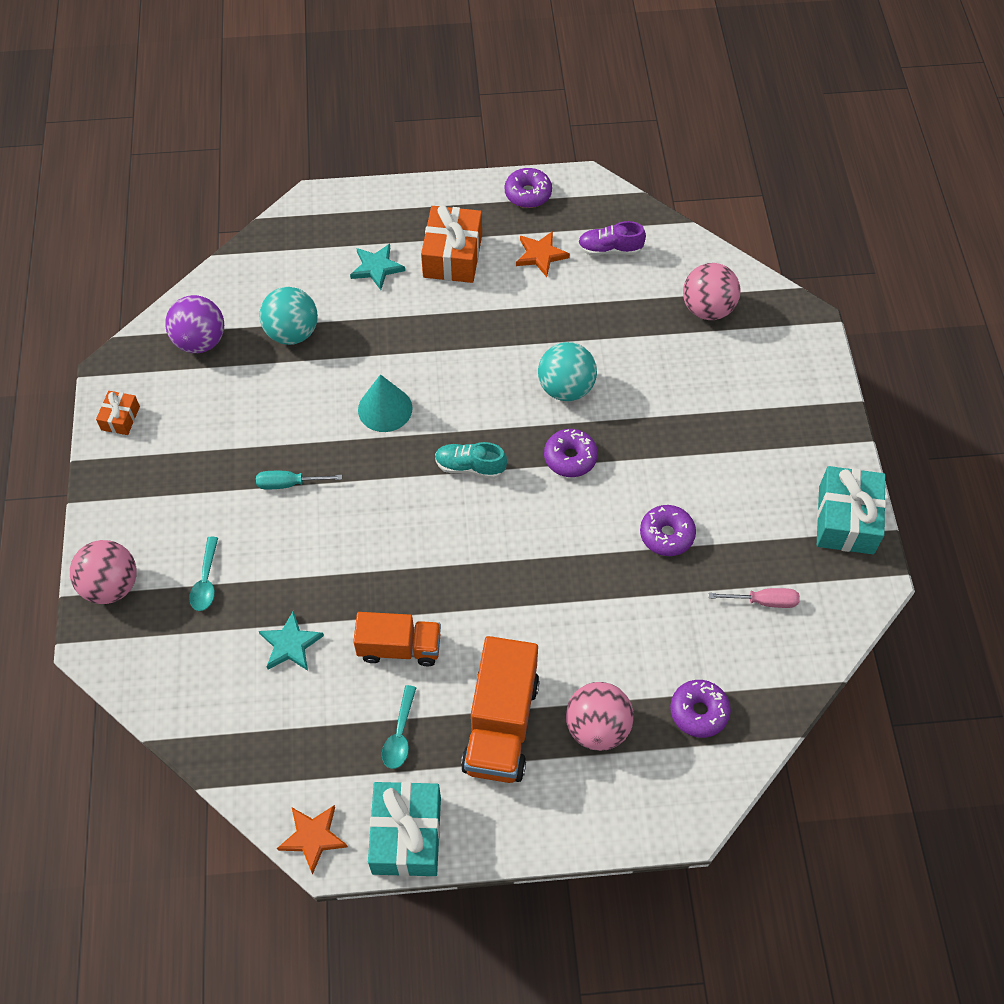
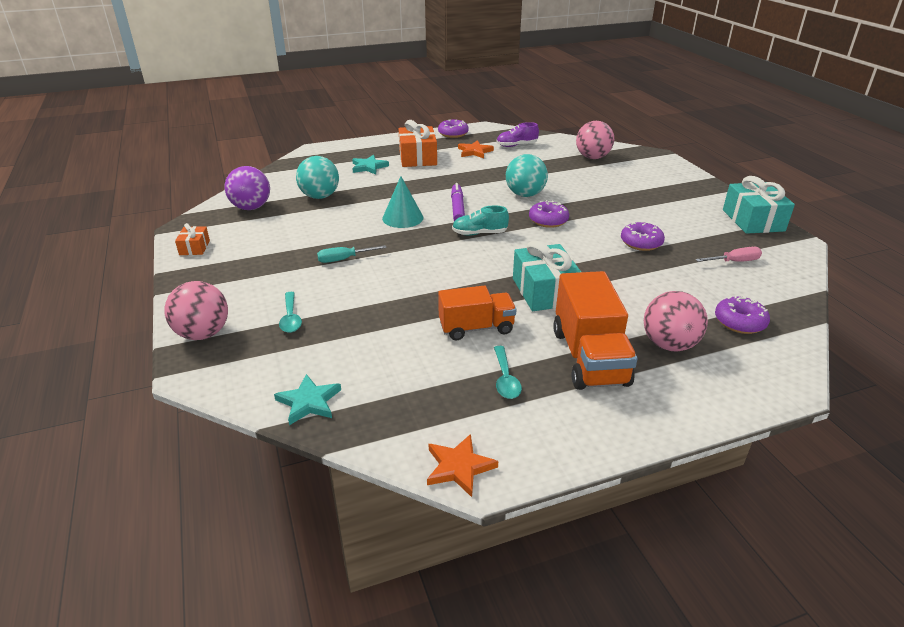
camera: 15 degrees left, 25 degrees down
turquoise star [259,611,324,671] -> turquoise star moved to [274,374,341,425]
turquoise gift [368,782,441,877] -> turquoise gift moved to [513,240,581,311]
none -> purple marker [451,183,465,221]

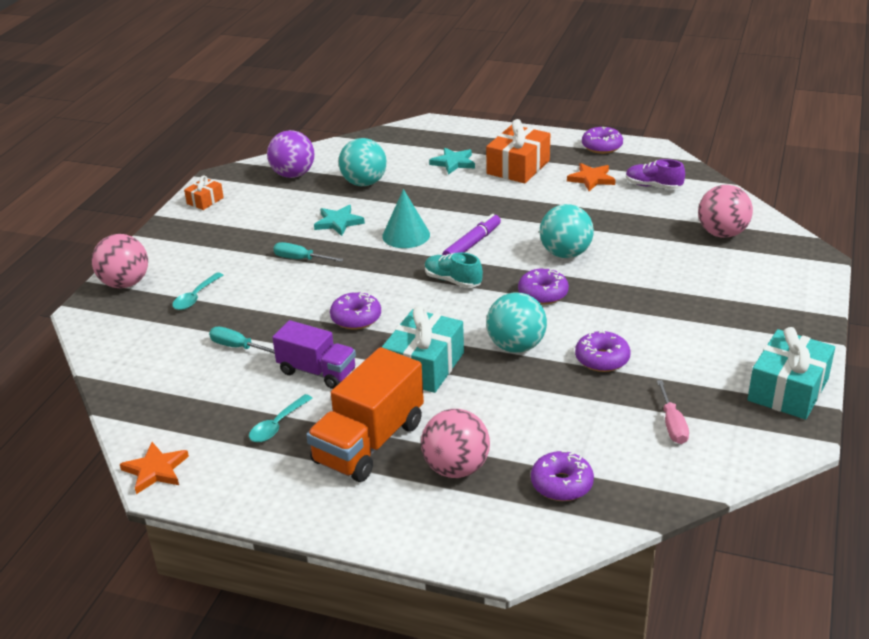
camera: 40 degrees right, 0 degrees up
turquoise star [274,374,341,425] -> turquoise star moved to [314,205,365,236]
orange truck [438,286,517,340] -> purple truck [272,320,356,389]
pink screwdriver [695,247,762,262] -> pink screwdriver turned 60 degrees clockwise [657,380,689,444]
none -> turquoise screwdriver [209,327,275,354]
none -> purple donut [330,291,381,330]
none -> turquoise ball [486,292,547,353]

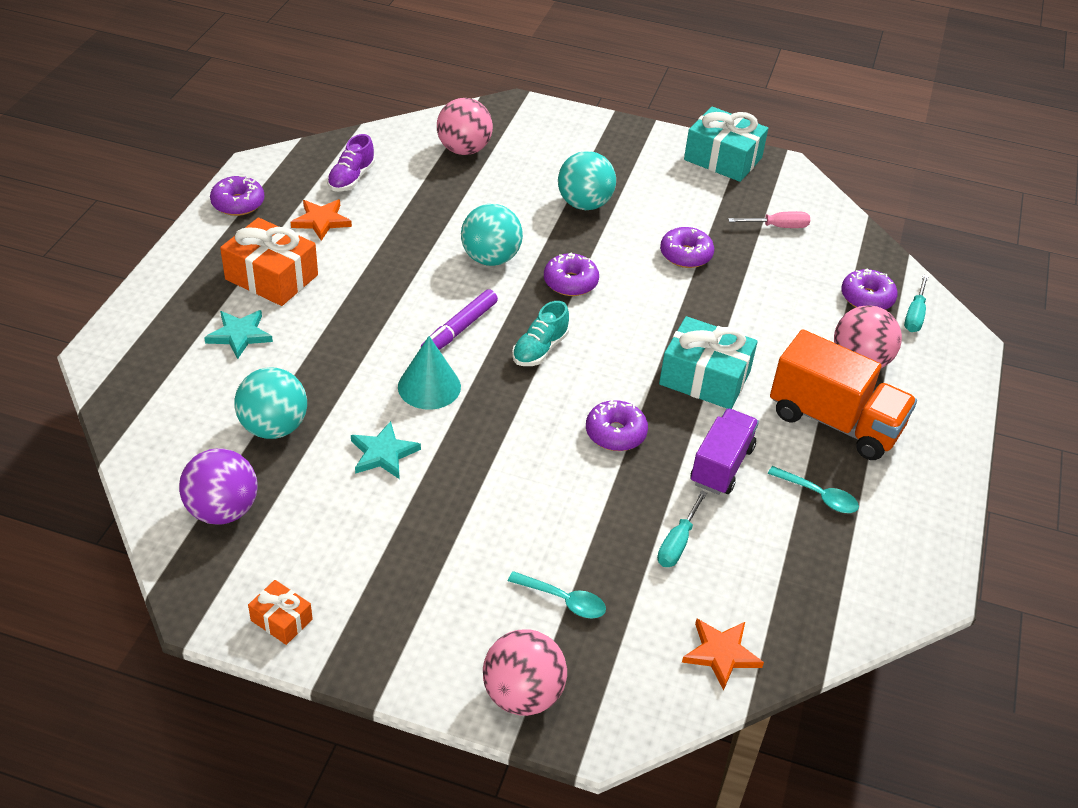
camera: 95 degrees left, 10 degrees up
orange star [120,442,189,494] -> orange star moved to [682,619,764,690]
turquoise screwdriver [273,242,344,262] -> turquoise screwdriver moved to [904,275,929,332]
purple marker [442,214,501,255] -> purple marker turned 90 degrees counterclockwise [421,289,498,350]
turquoise ball [486,292,547,353] -> turquoise ball moved to [558,151,616,210]

